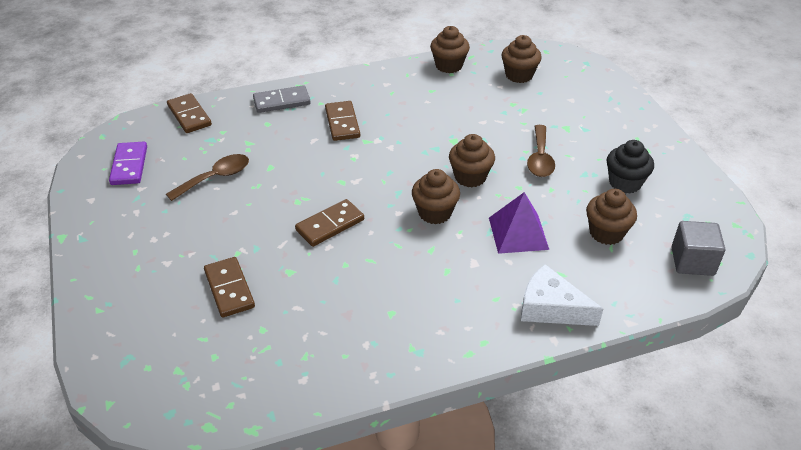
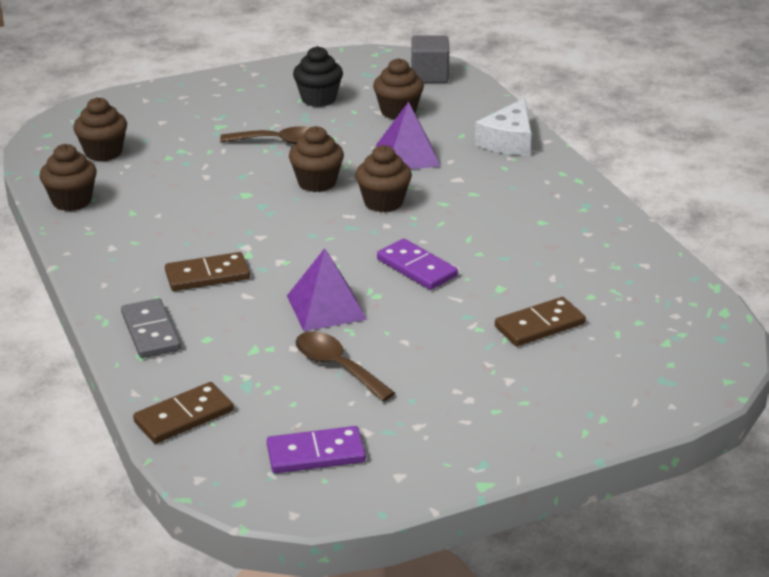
camera: 95 degrees left, 10 degrees down
brown domino [295,199,364,247] -> purple domino [377,239,458,290]
none -> purple pyramid [287,248,367,331]

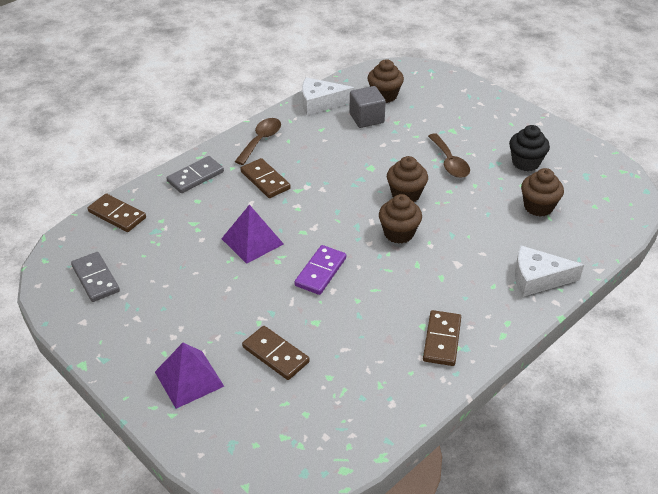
camera: 70 degrees right, 10 degrees up
brown cupcake [39,144,97,211] -> white cheese [302,77,354,115]
purple domino [267,426,366,473] -> grey domino [71,252,120,302]
brown spoon [295,331,395,401] -> brown spoon moved to [235,118,281,165]
purple pyramid [376,102,441,169] -> purple pyramid moved to [155,343,224,409]
grey cube [411,35,449,83] -> grey cube moved to [349,86,386,128]
none -> brown domino [423,310,461,366]

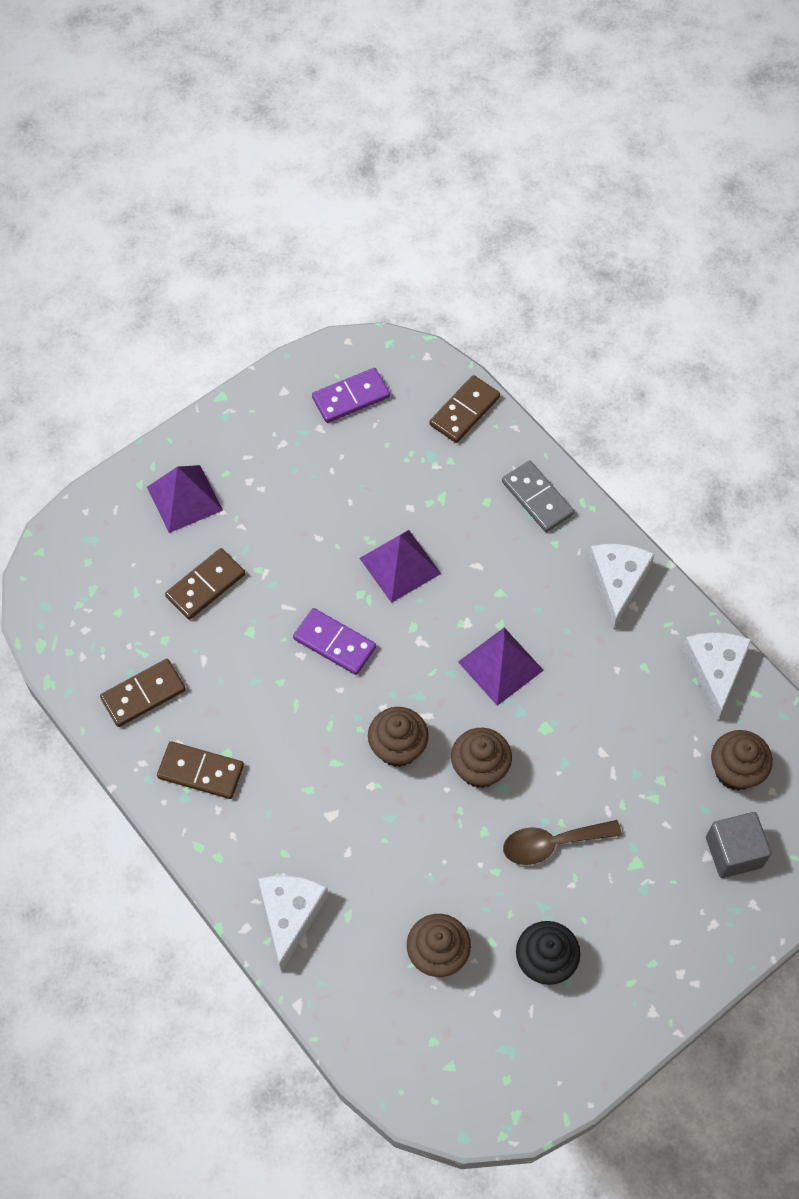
camera: 95 degrees right, 20 degrees up
grey domino [71,252,120,302] -> purple domino [312,368,390,423]
brown spoon [235,118,281,165] -> white cheese [588,544,655,630]
brown domino [240,158,291,198] -> brown domino moved to [100,659,186,727]
grey cube [349,86,386,128] -> grey cube moved to [706,812,771,878]
none -> purple pyramid [458,627,544,706]

